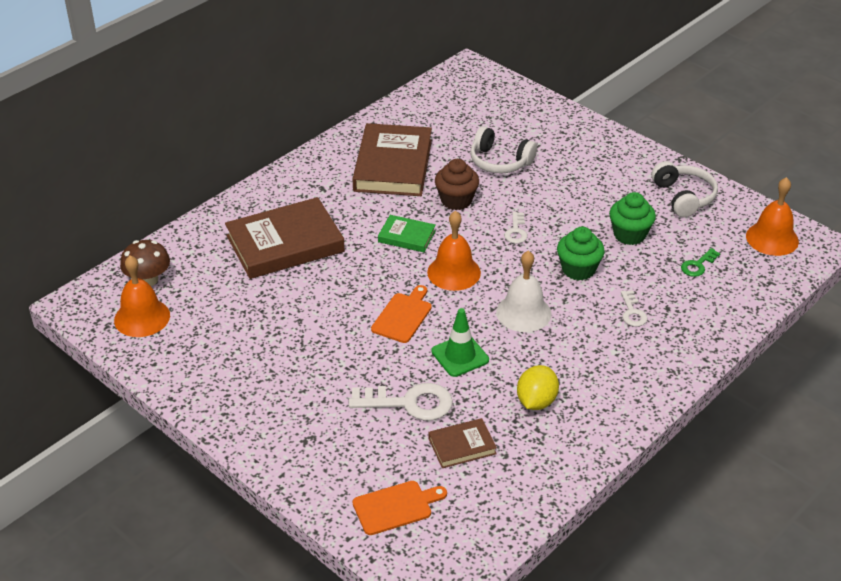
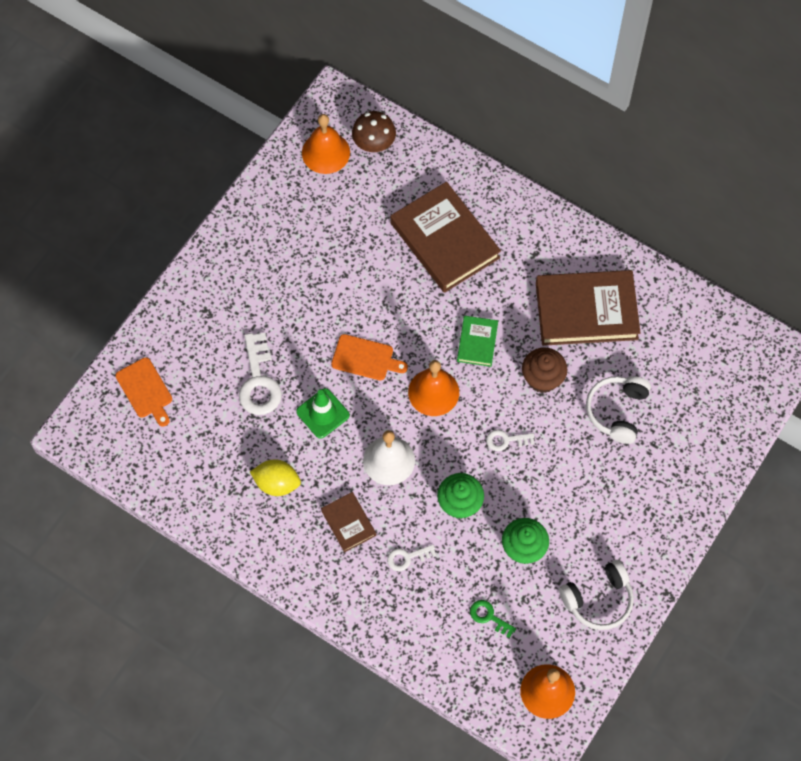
camera: 80 degrees right, 25 degrees up
brown book [428,418,497,468] -> brown book moved to [321,492,376,552]

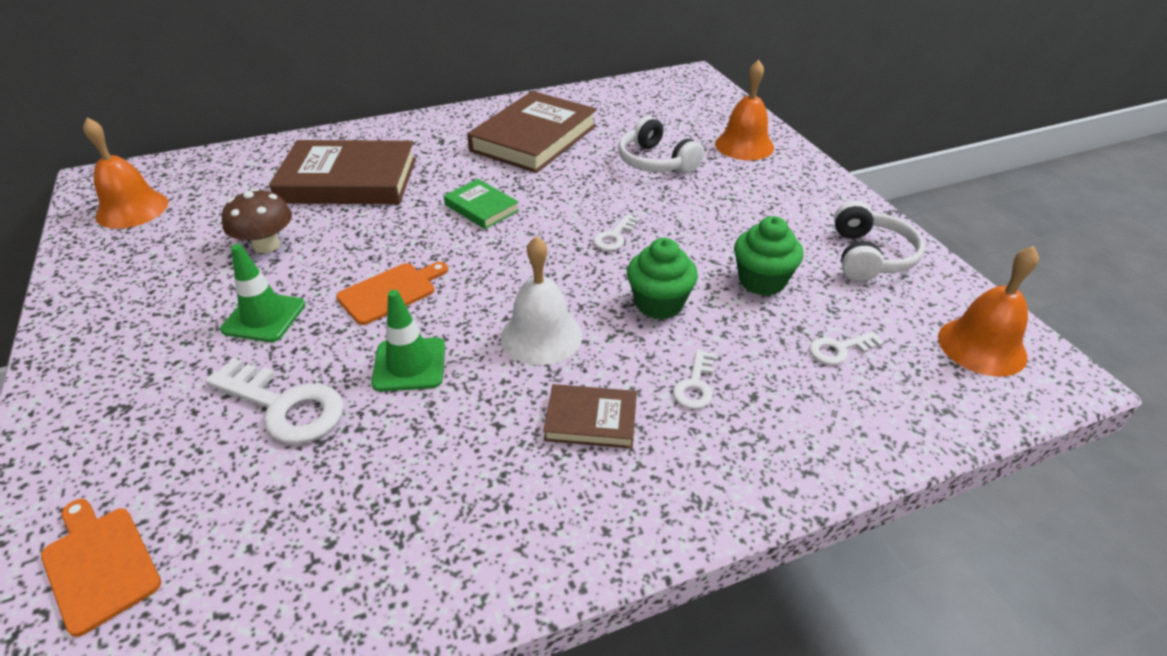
camera: 55 degrees left, 25 degrees down
orange cutting board [115,357,172,426] -> orange cutting board turned 135 degrees counterclockwise [41,499,161,637]
yellow lemon [250,459,301,496] -> none
brown mushroom [352,111,396,152] -> brown mushroom moved to [222,188,292,253]
orange bell [408,360,459,416] -> orange bell moved to [715,60,774,160]
green key [470,600,516,638] -> white key [809,331,884,365]
brown cupcake [522,348,568,393] -> none
none -> green traffic cone [220,244,305,342]

